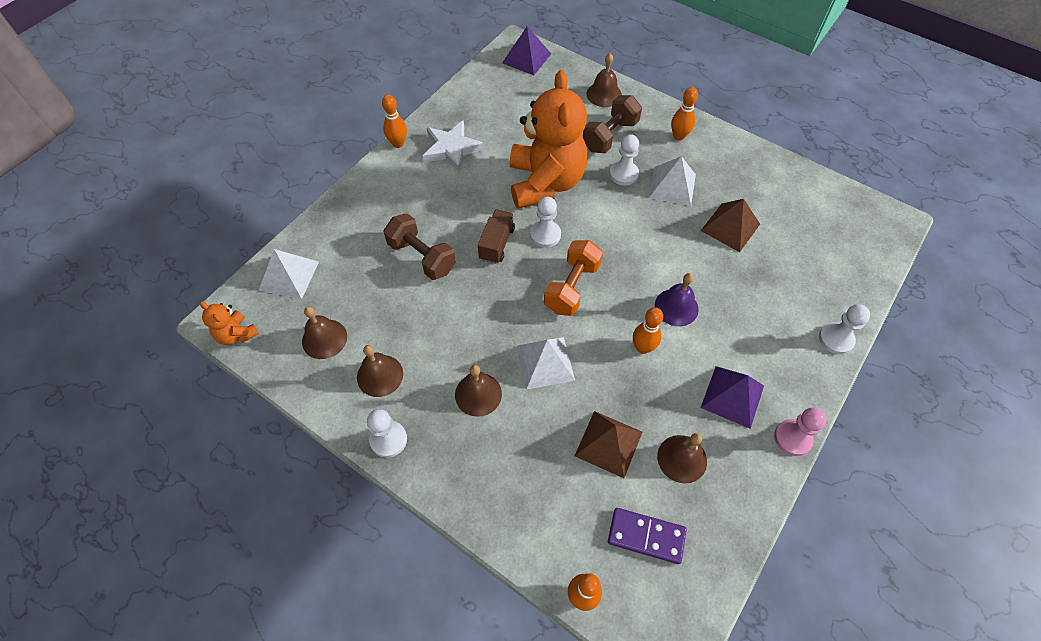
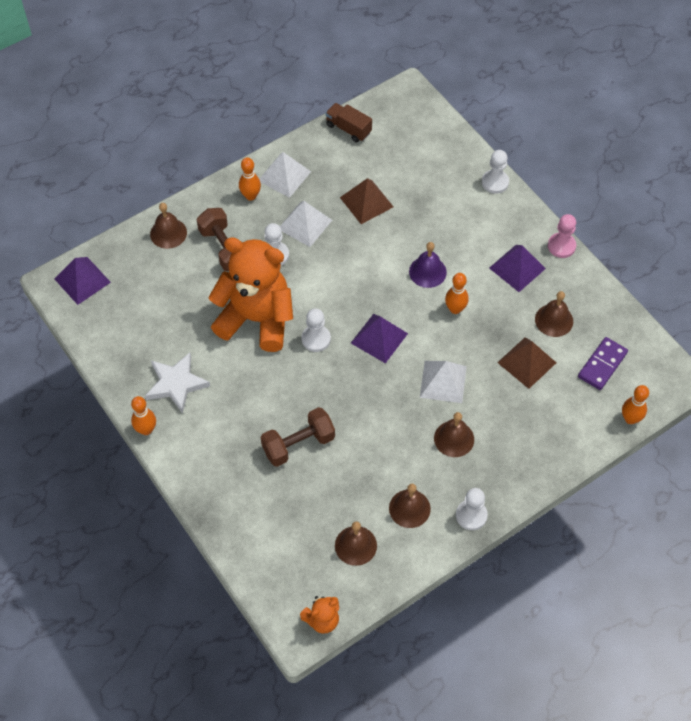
camera: 70 degrees left, 0 degrees up
white pyramid [259,249,319,299] -> white pyramid moved to [259,152,311,198]
brown truck [478,209,515,264] -> brown truck moved to [325,103,372,142]
orange dumbbell [544,240,603,316] -> purple pyramid [351,314,408,363]

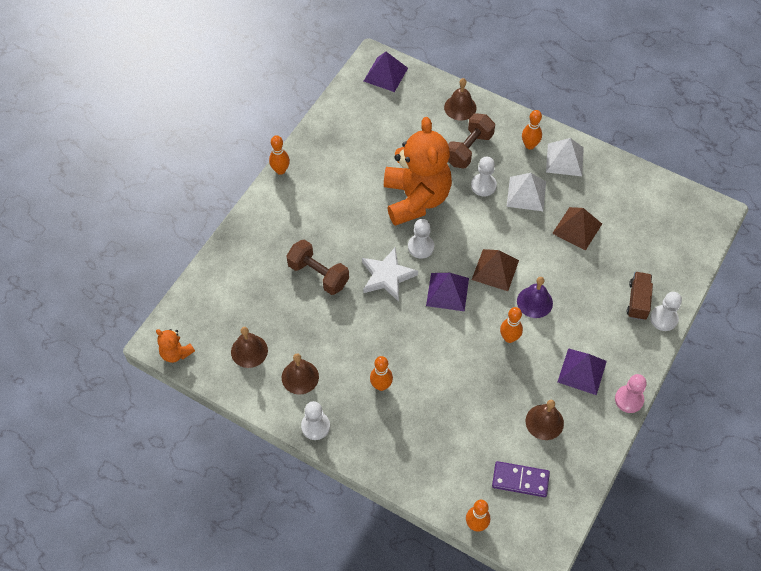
camera: 65 degrees right, 0 degrees up
white star [145,353,210,414] -> white star moved to [362,248,418,302]
brown truck [325,103,372,142] -> brown truck moved to [626,272,653,320]
white pyramid [420,361,467,403] -> none
brown bell [434,412,474,457] -> orange bowling pin [370,356,393,391]
brown pyramid [497,337,556,389] -> brown pyramid moved to [472,249,519,291]

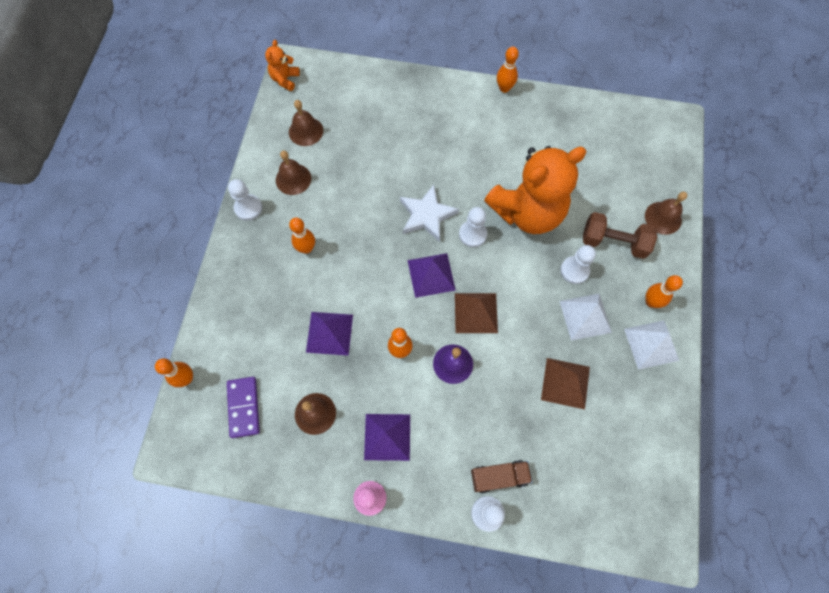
camera: 70 degrees right, 10 degrees up
brown dumbbell [286,240,349,295] -> none
purple pyramid [364,52,408,92] -> purple pyramid moved to [306,312,353,356]

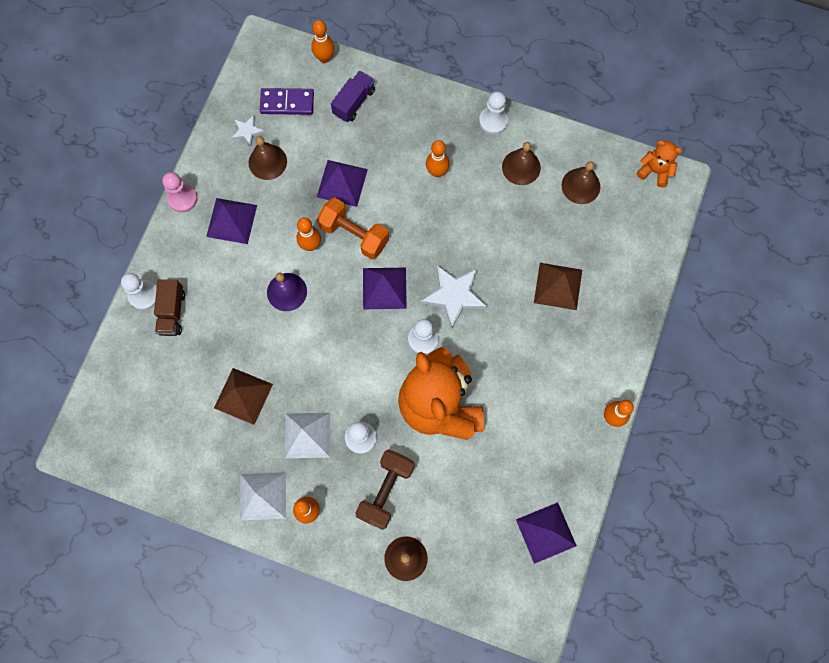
camera: 100 degrees right, 5 degrees up
brown pyramid [455,293,498,333] -> brown pyramid moved to [534,263,582,310]
none -> white star [232,115,265,146]
none -> orange dumbbell [317,198,389,259]
none -> purple truck [331,71,375,122]
none -> purple pyramid [516,502,577,564]

